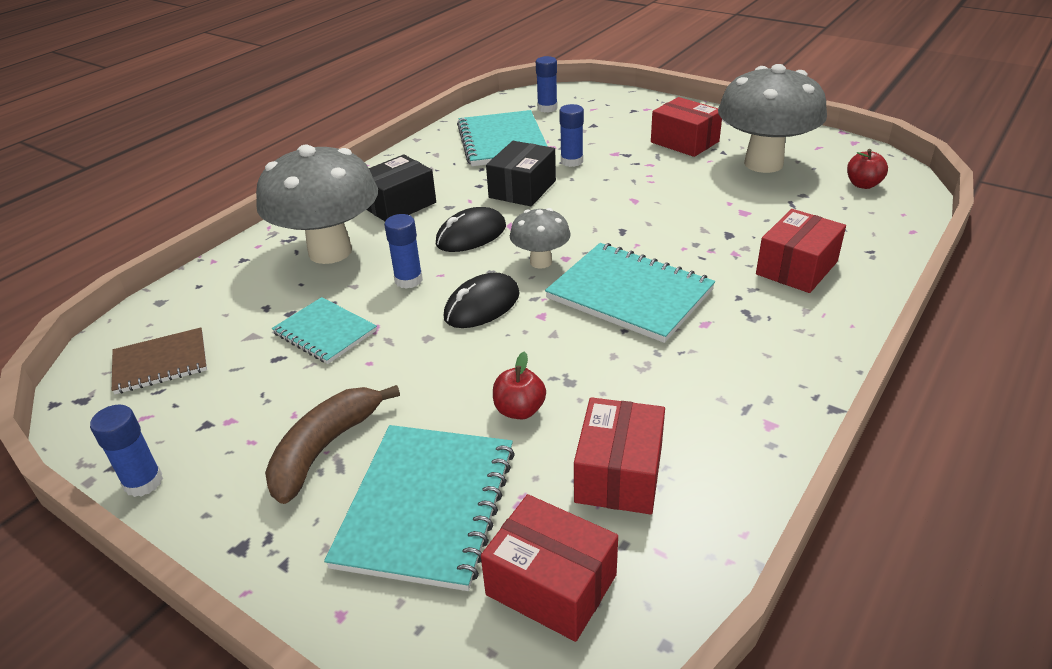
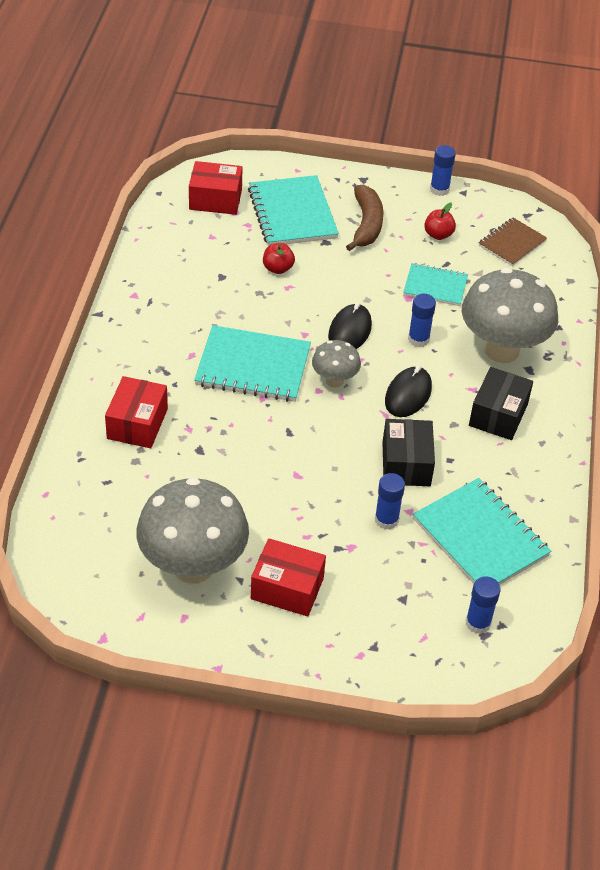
camera: 150 degrees right, 10 degrees up
red box [574,397,665,515] -> none
red apple [847,149,888,189] -> red apple moved to [424,202,456,240]

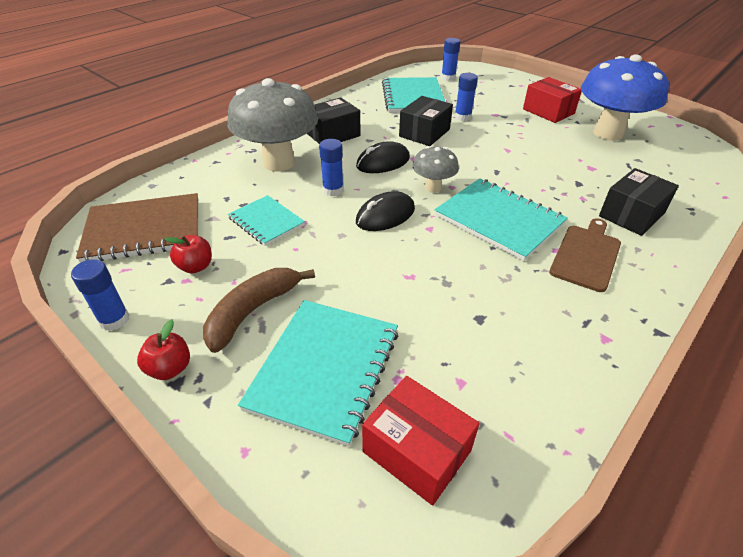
camera: 145 degrees left, 5 degrees down
red box [105,376,168,448] -> black box [599,168,679,236]
grey mushroom [136,477,249,584] -> blue mushroom [581,54,669,141]
red apple [263,243,295,274] -> red apple moved to [137,320,190,380]
brown notebook [479,218,547,266] -> brown notebook [76,193,199,263], size x1.66
none -> brown cutting board [549,218,621,292]

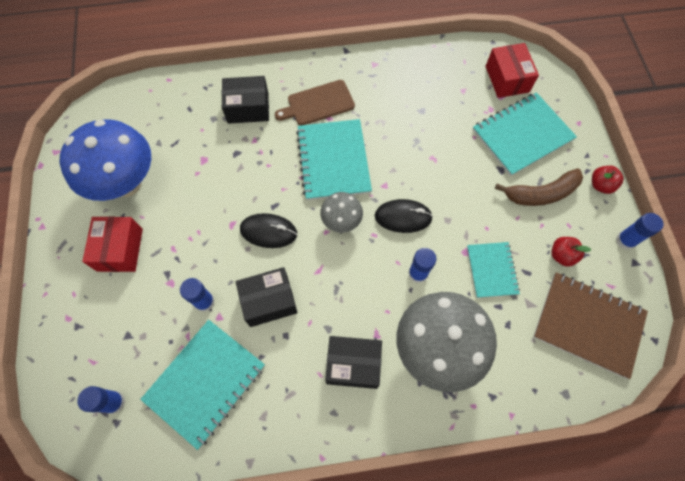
camera: 140 degrees left, 25 degrees up
black mouse [356,141,410,173] -> black mouse moved to [240,213,297,248]

